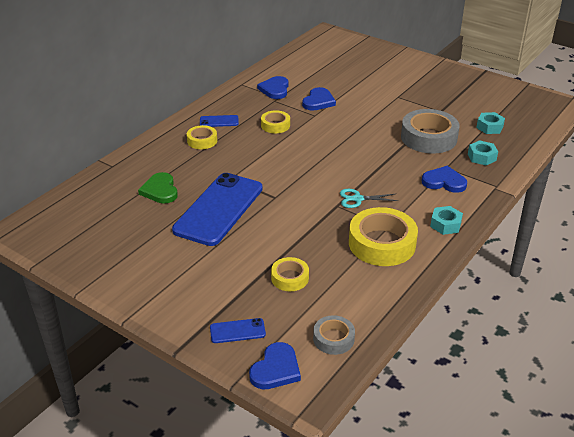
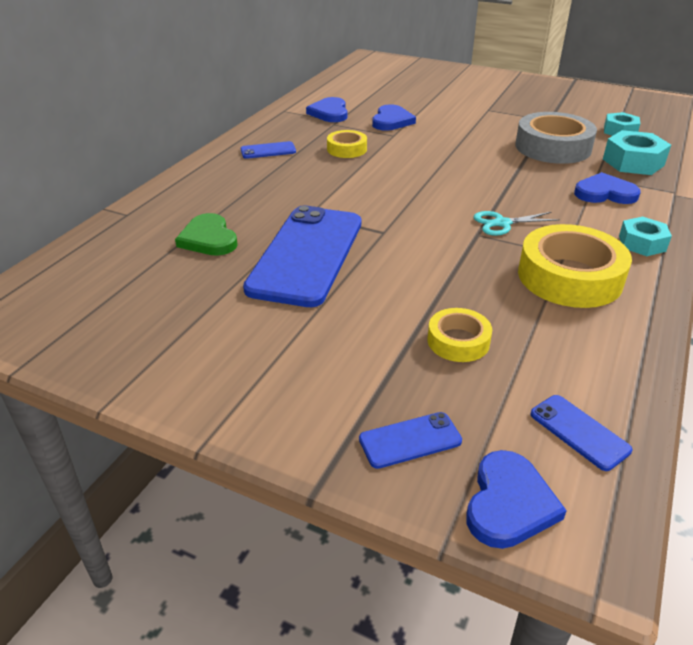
camera: 10 degrees left, 0 degrees up
yellow tape [187,125,217,149] -> none
grey tape [313,315,355,355] -> blue phone [530,395,633,471]
turquoise nut [468,140,498,165] -> turquoise nut [603,130,671,175], size x1.52

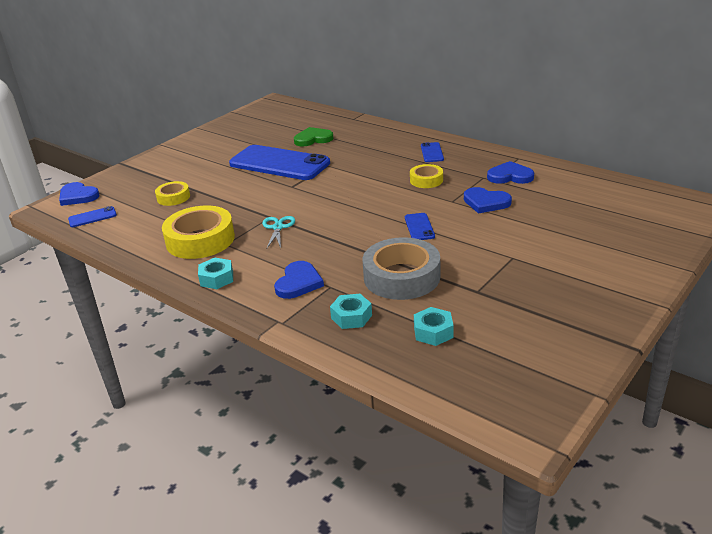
camera: 105 degrees right, 5 degrees down
blue phone [359,412,462,469] -> blue phone moved to [405,213,435,240]
turquoise nut [603,130,671,175] -> turquoise nut [330,294,372,329], size x0.66

